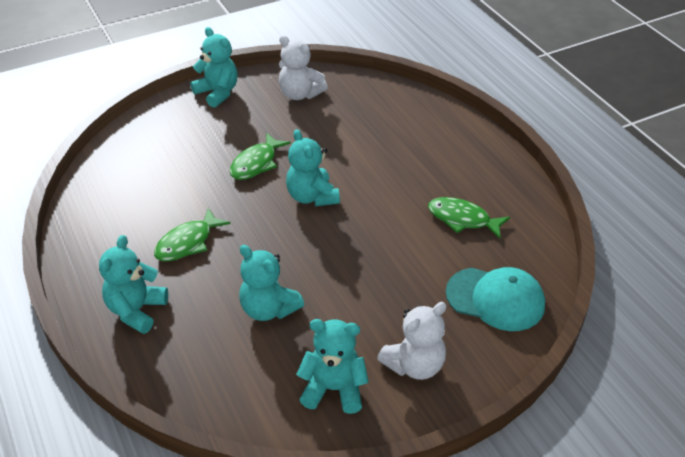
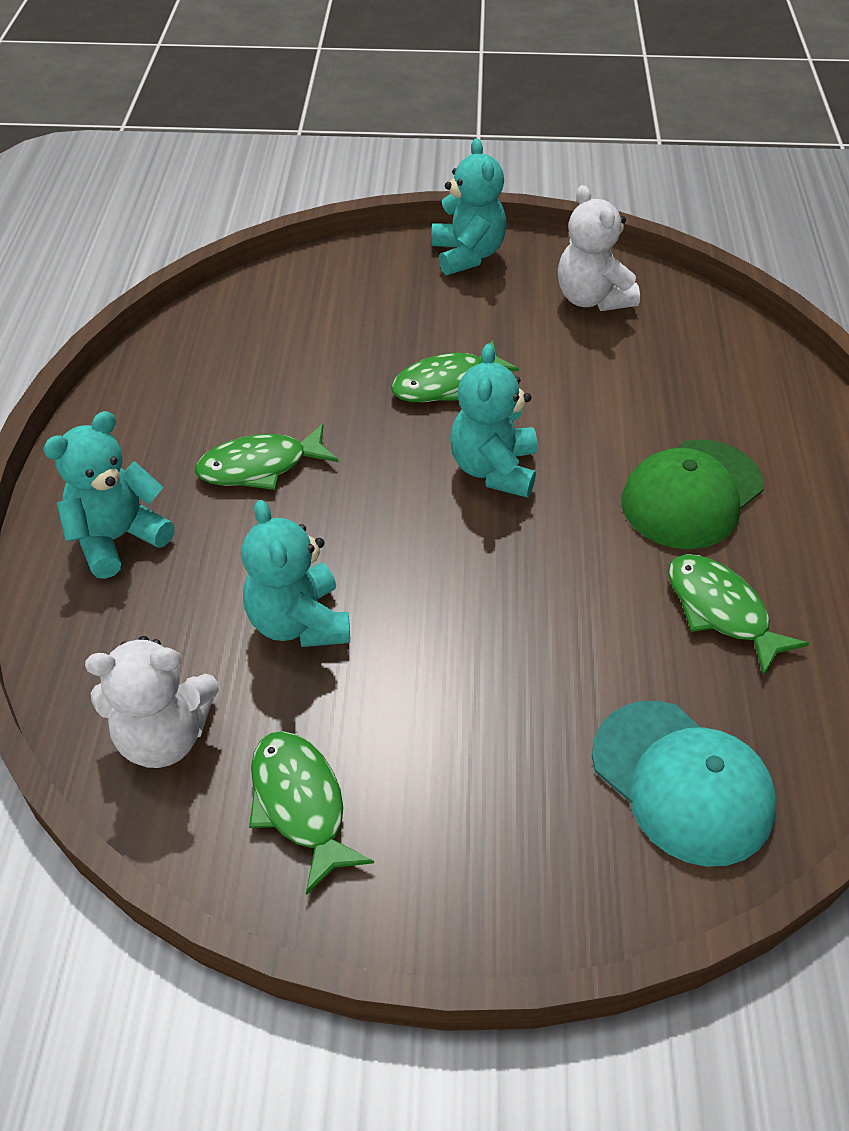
camera: 30 degrees right, 5 degrees up
turquoise teddy bear [296,319,369,414] -> green fish [249,731,374,895]
white teddy bear [377,302,446,380] -> white teddy bear moved to [85,636,219,768]
none -> green cap [621,440,764,549]

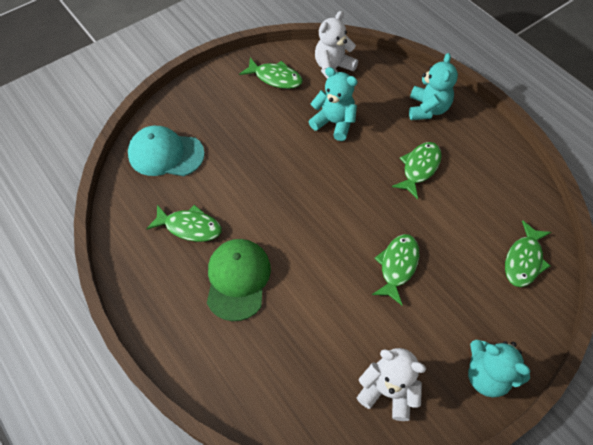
camera: 140 degrees right, 10 degrees up
turquoise teddy bear [450,344,537,498] -> none
none -> green fish [505,220,551,287]

